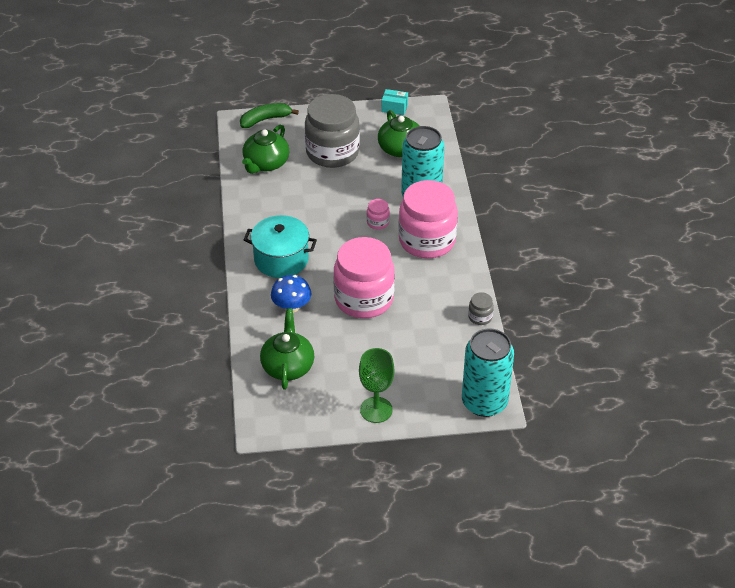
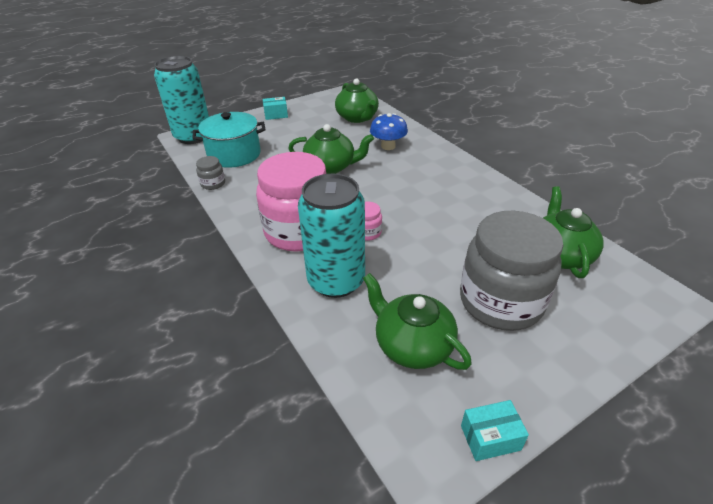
camera: 155 degrees right, 5 degrees down
green banana [240,103,299,128] -> none
turquoise pot [244,215,317,278] -> turquoise pot moved to [193,112,266,168]
pink jar [333,237,395,318] -> green teapot [288,124,374,174]
green goblet [359,348,394,423] -> turquoise box [263,97,288,120]

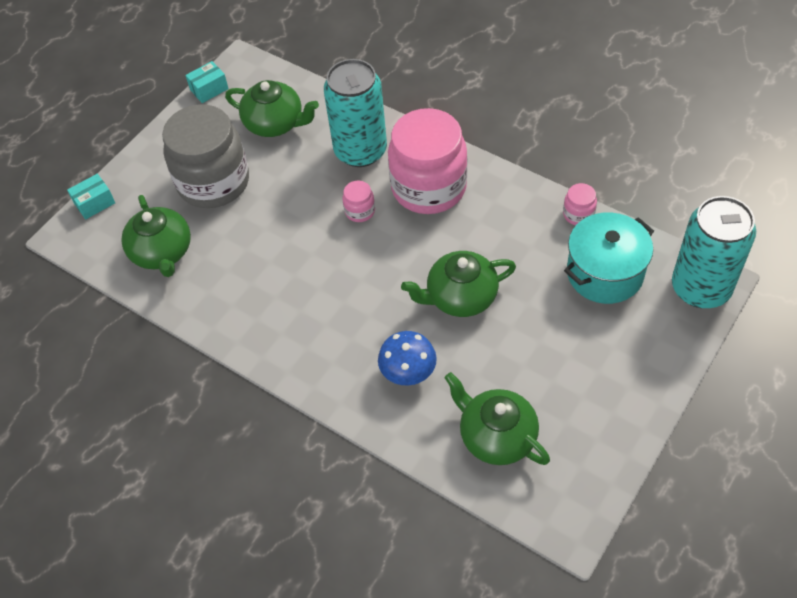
camera: 160 degrees right, 15 degrees up
grey jar [196,156,225,190] -> pink jar [563,183,597,225]
turquoise box [263,97,288,120] -> turquoise box moved to [67,174,115,219]

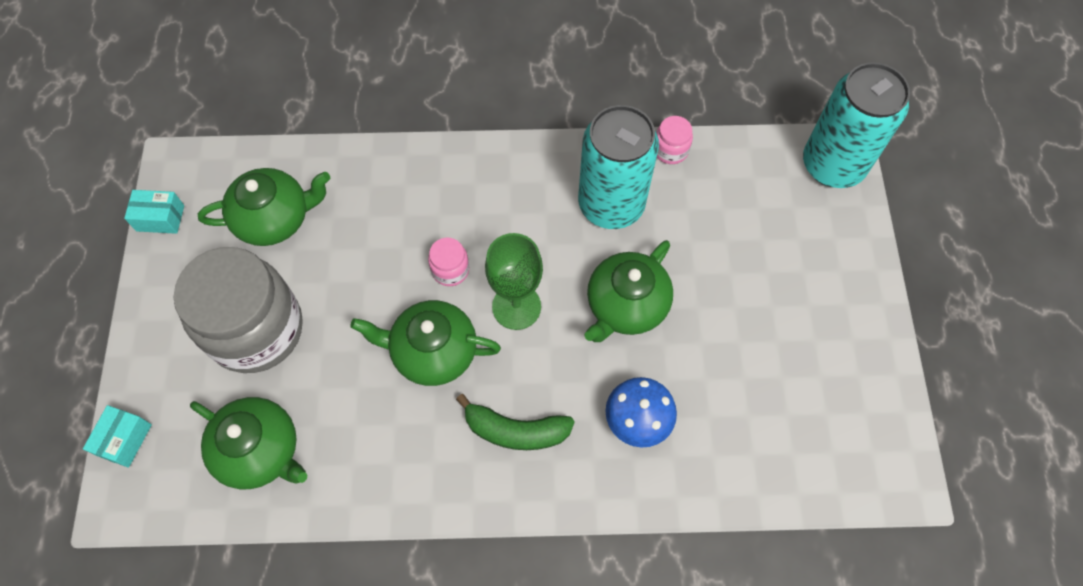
camera: 40 degrees left, 10 degrees up
turquoise box [185,61,229,103] -> turquoise box turned 75 degrees clockwise [124,190,184,234]
turquoise can [324,59,387,167] -> turquoise can moved to [578,105,659,229]
pink jar [388,108,468,214] -> none
green teapot [445,372,550,465] -> green teapot moved to [350,300,501,386]
turquoise pot [564,212,654,304] -> none
none -> green banana [456,394,575,450]
none -> green goblet [485,233,543,330]

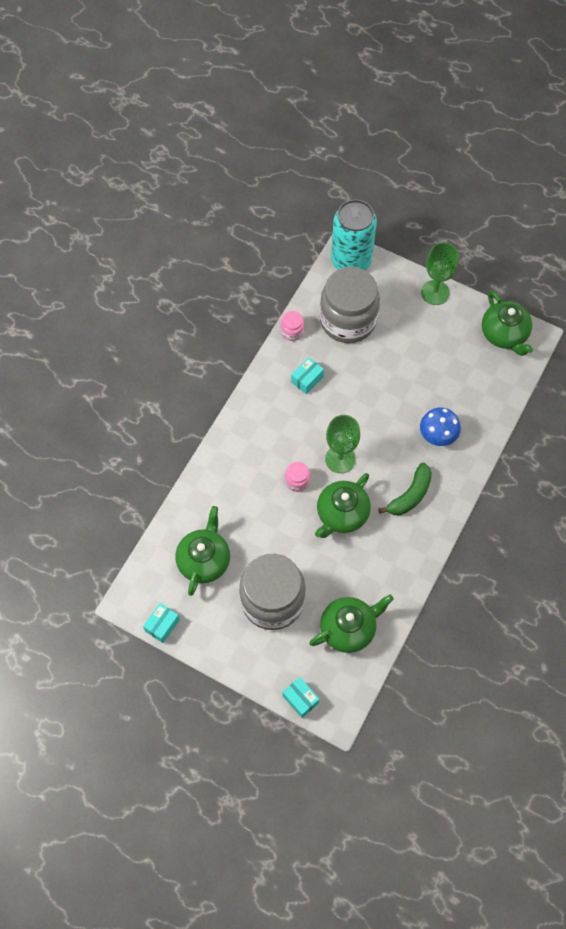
camera: 60 degrees left, 0 degrees up
turquoise can [578,105,659,229] -> turquoise box [291,357,324,394]
green teapot [585,240,673,342] -> green teapot moved to [482,291,533,356]
none -> grey jar [320,267,380,343]
none -> green goblet [421,242,459,305]

